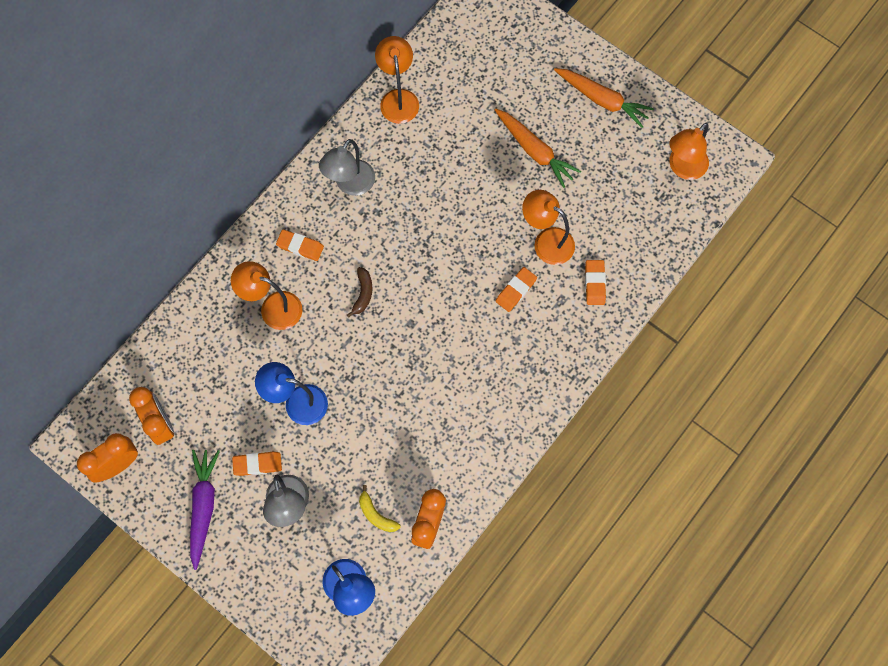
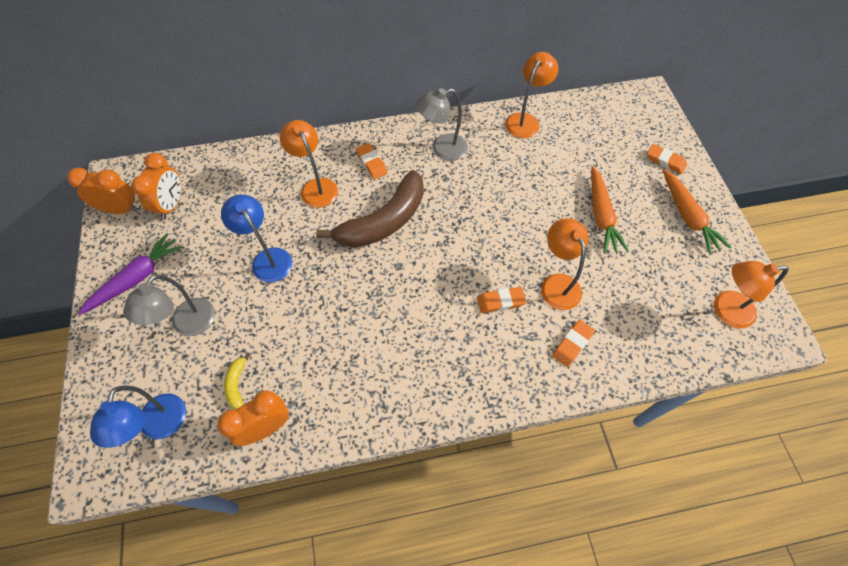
camera: 40 degrees right, 10 degrees down
orange eraser [232,452,282,476] -> orange eraser moved to [647,144,687,174]
brown banana [347,267,372,318] -> brown banana [316,170,424,248], size x2.45

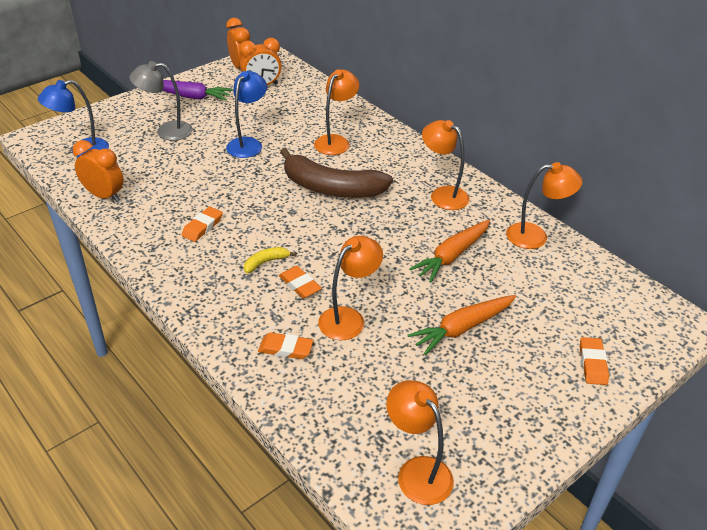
camera: 60 degrees right, 20 degrees down
yellow banana [224,352,251,410] -> yellow banana moved to [244,247,297,273]
orange eraser [356,143,388,179] -> orange eraser moved to [182,207,223,242]
grey lamp [416,88,468,161] -> orange lamp [422,120,469,210]
orange carrot [663,169,731,255] -> orange carrot moved to [409,220,490,283]

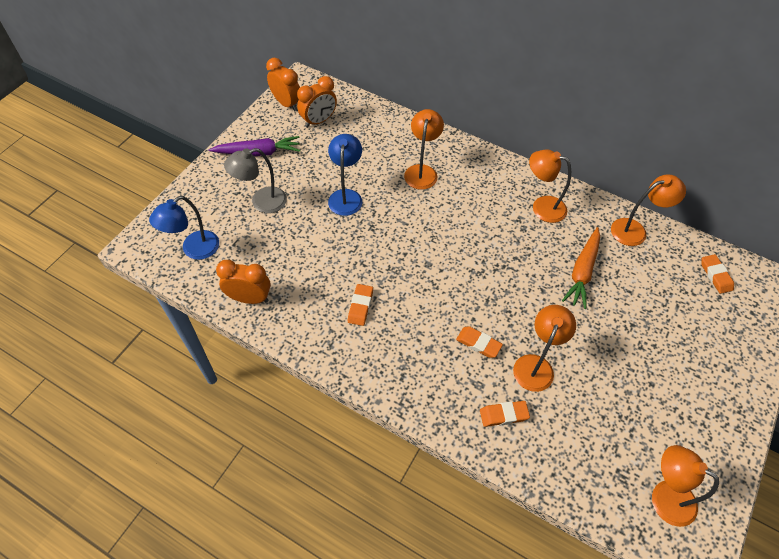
camera: 20 degrees left, 15 degrees up
yellow banana [244,247,297,273] -> none
brown banana [280,148,393,198] -> none
orange carrot [408,295,516,355] -> none
orange eraser [580,337,609,385] -> orange eraser moved to [701,254,734,294]

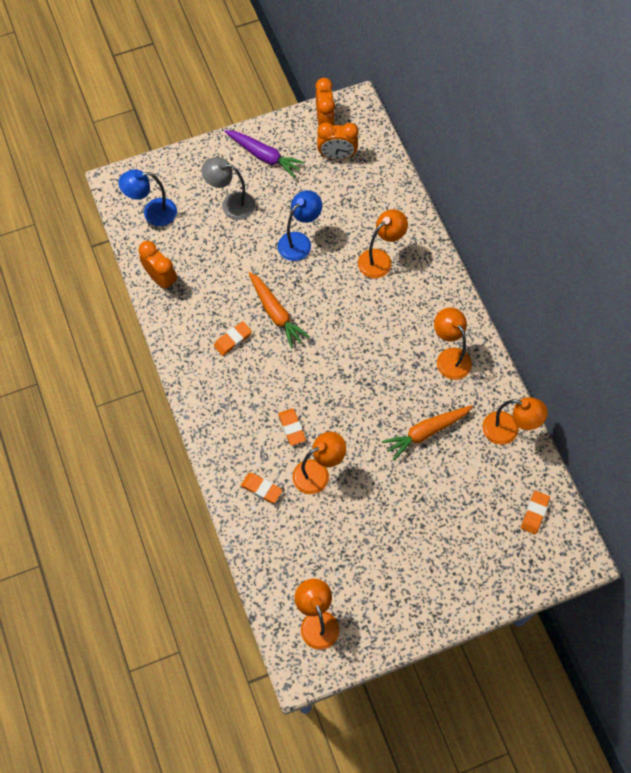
camera: 40 degrees right, 10 degrees up
none -> orange carrot [248,272,310,348]

